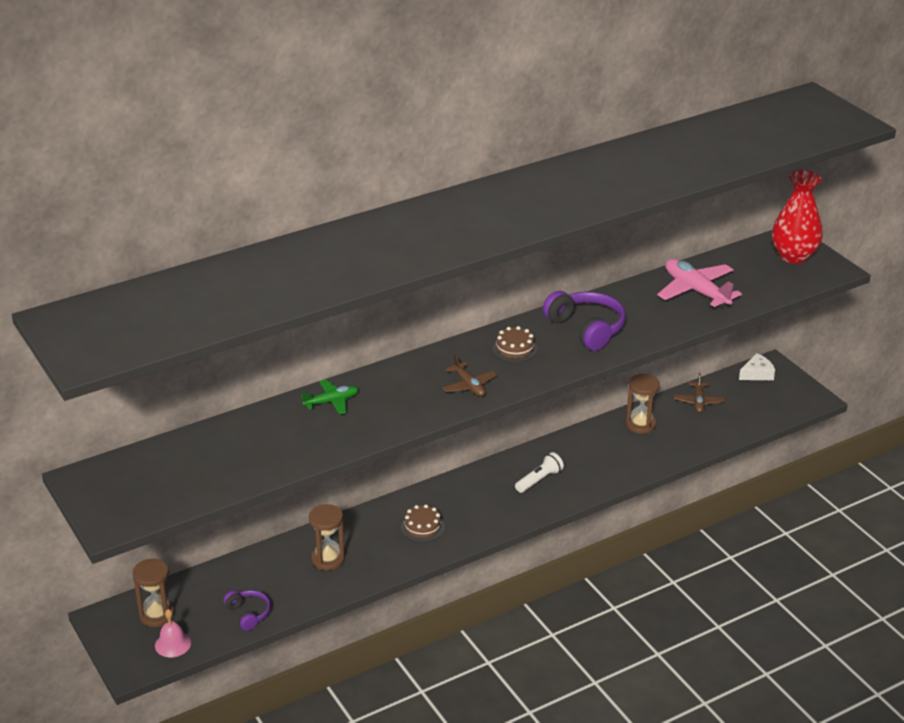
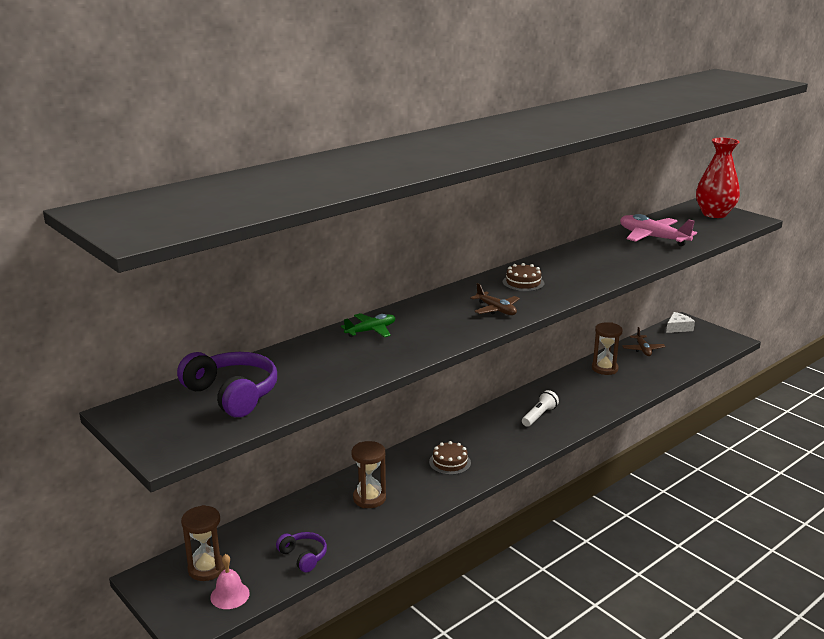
camera: 10 degrees left, 10 degrees down
purple headphones [543,291,626,351] -> purple headphones moved to [177,352,277,417]

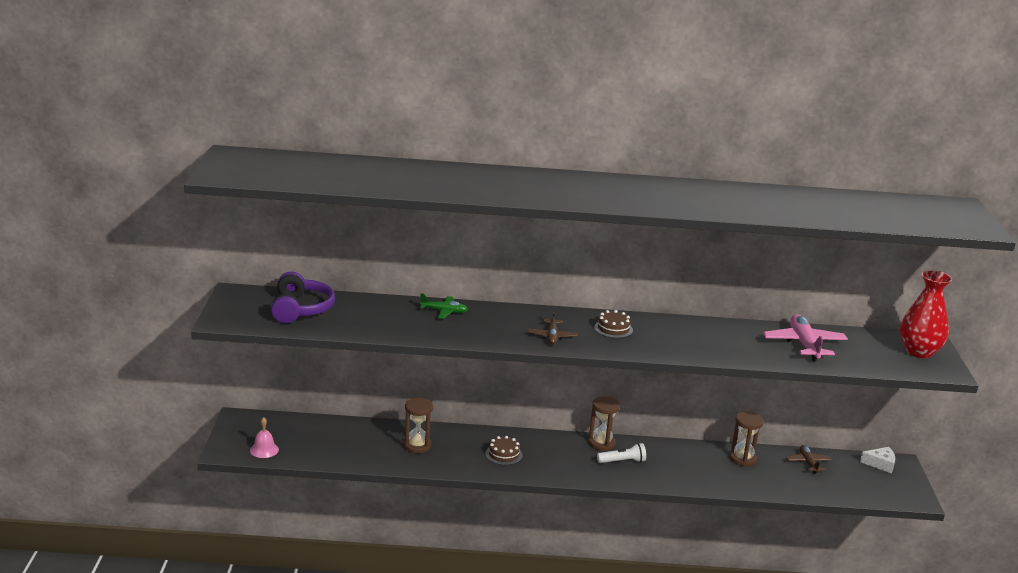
camera: 40 degrees right, 0 degrees up
brown hourglass [181,505,225,581] -> brown hourglass moved to [588,396,620,451]
purple headphones [276,532,327,573] -> none
brown plane [622,327,666,356] -> brown plane turned 135 degrees clockwise [786,445,832,474]

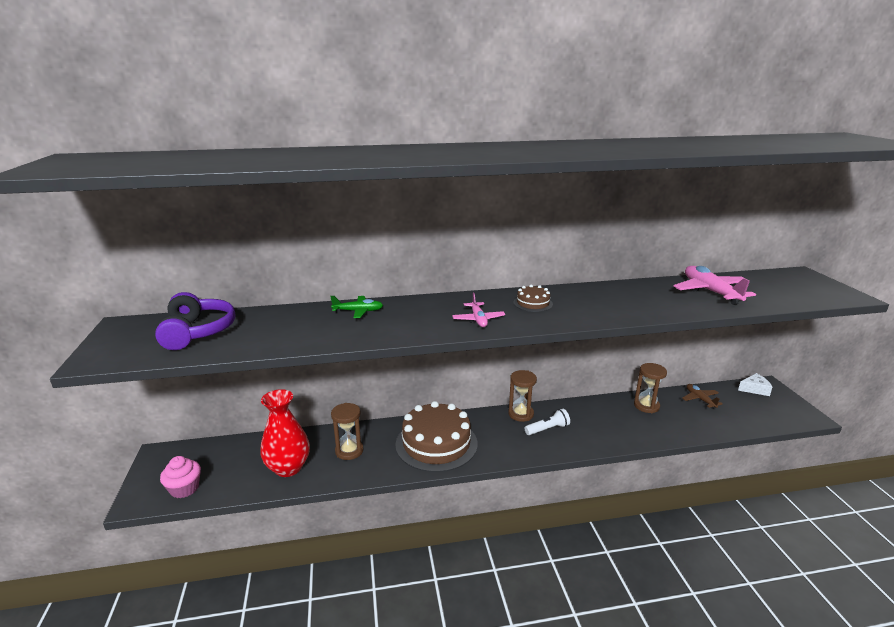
camera: 10 degrees left, 0 degrees up
pink bell [250,417,279,458] -> pink cupcake [160,456,201,498]
brown cake [485,436,523,465] -> brown cake [395,401,478,472], size x2.23
brown plane [528,310,578,344] -> pink plane [452,292,505,327]
red vase [900,270,952,358] -> red vase moved to [260,389,310,477]

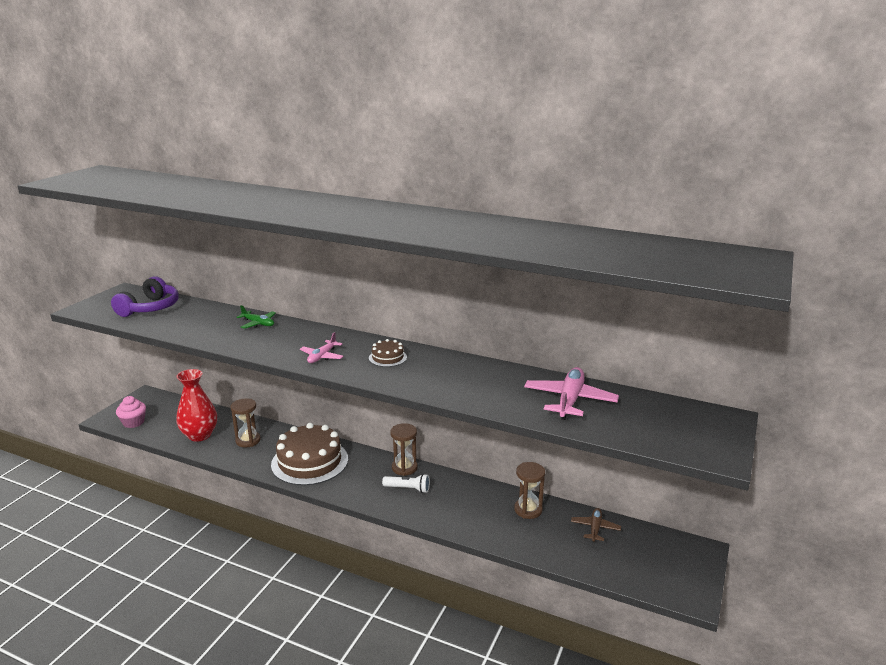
camera: 35 degrees right, 0 degrees up
white cheese [738,373,772,396] -> none

